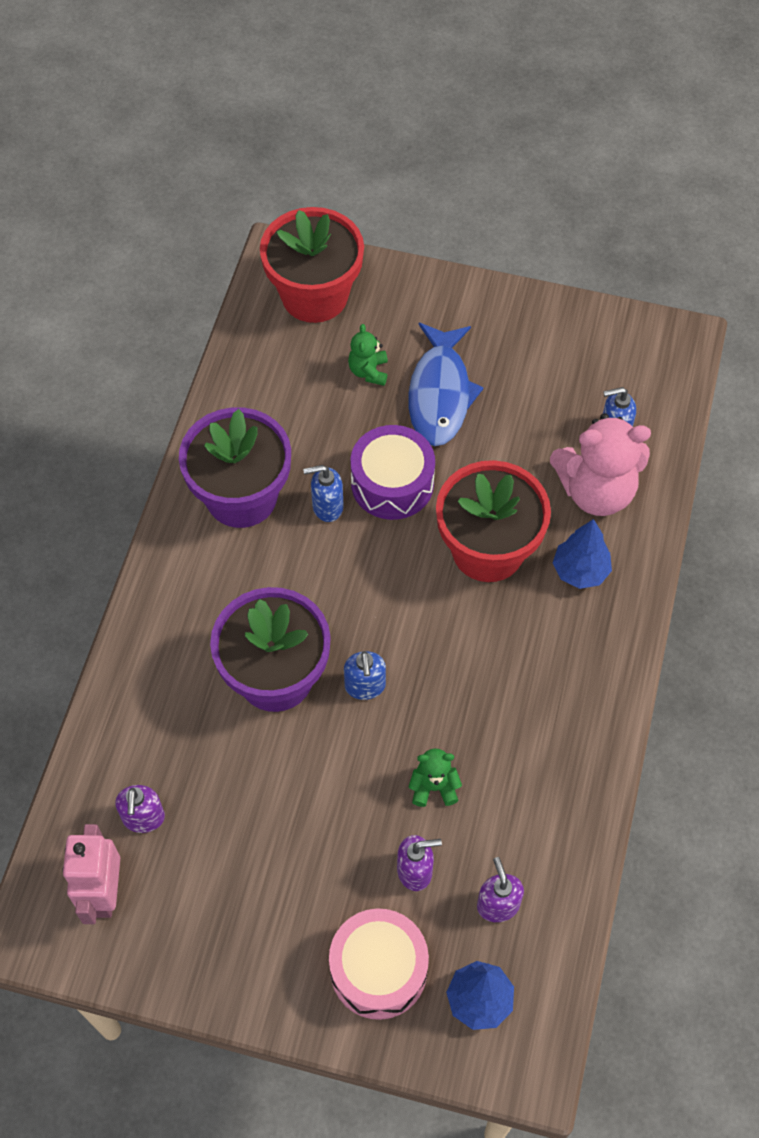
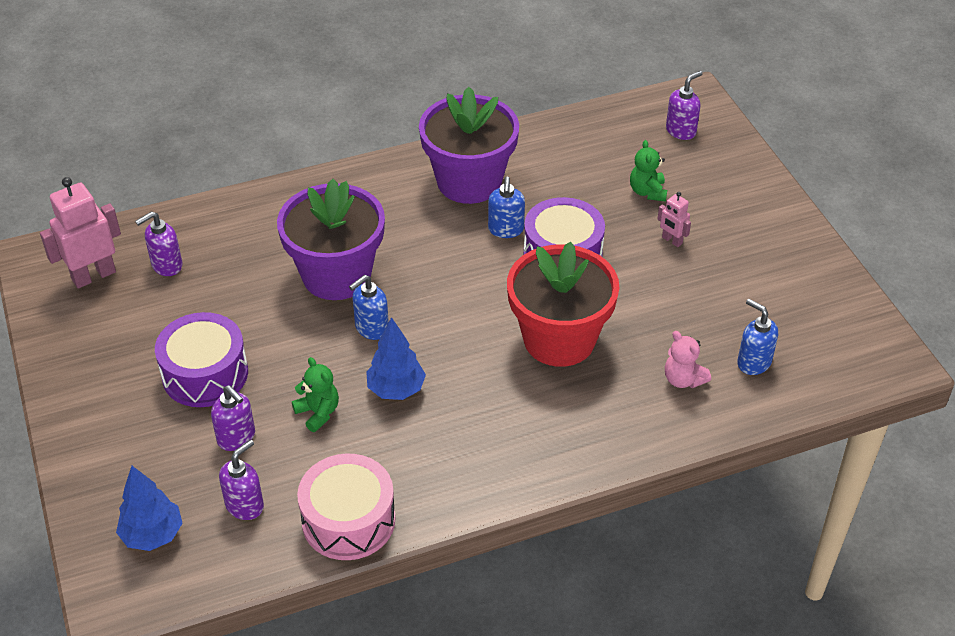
camera: 55 degrees right, 15 degrees down
red flower pot [260,207,364,323] -> purple soap dispenser [666,71,702,140]
blue soap dispenser [303,465,344,522] -> blue soap dispenser turned 135 degrees counterclockwise [488,177,525,238]
pink drum [329,909,429,1020] -> pink drum moved to [297,454,396,560]
green teddy bear [348,324,388,386] -> green teddy bear turned 60 degrees counterclockwise [630,140,667,202]
blue fish [408,323,484,446] -> pink robot [658,192,691,247]
pink teddy bear [550,413,651,516] -> pink teddy bear [665,331,711,388], size x0.48
blue tree [553,519,612,589] -> blue tree moved to [366,317,426,400]
none -> purple drum [155,312,248,407]

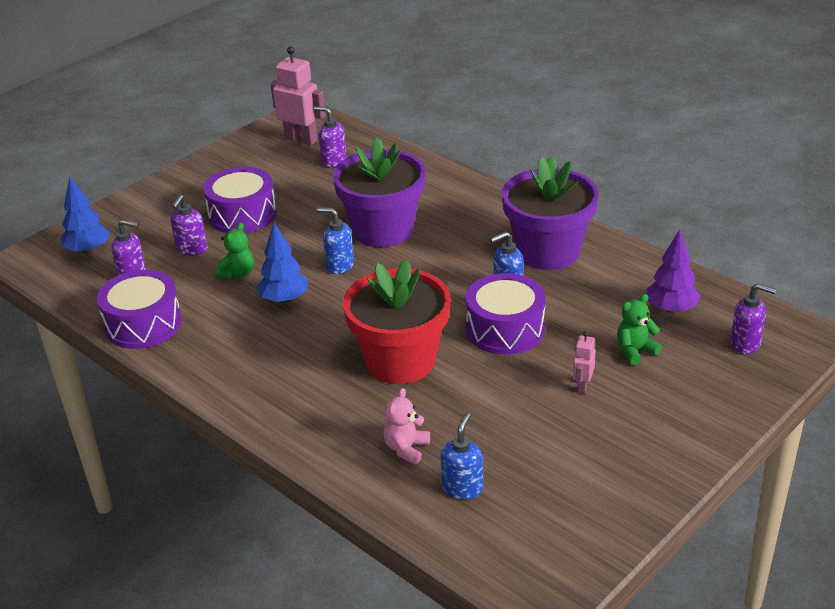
camera: 65 degrees right, 10 degrees down
pink drum [297,454,396,560] -> purple drum [97,270,182,349]
none -> purple tree [646,229,701,313]

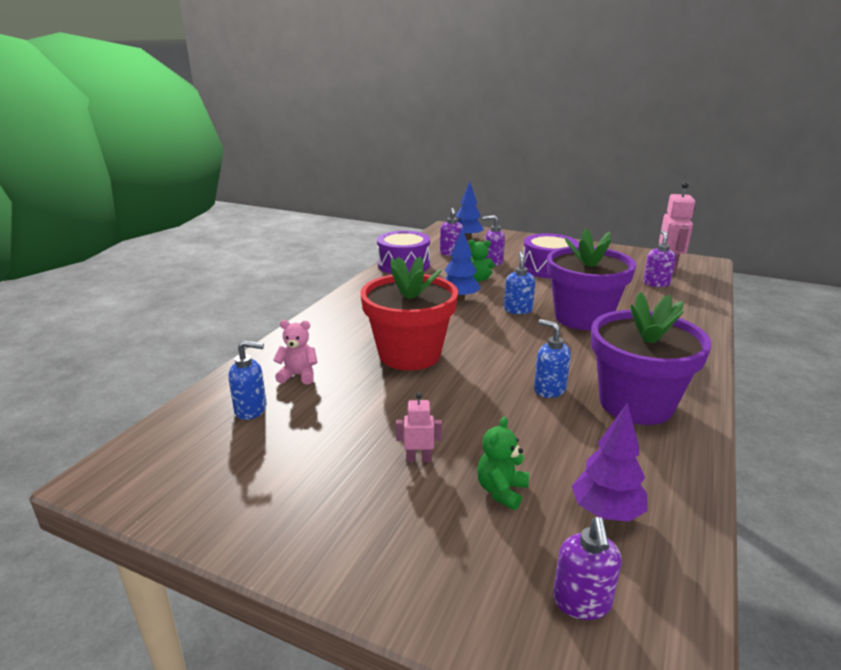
camera: 70 degrees right, 10 degrees down
purple drum [466,273,546,355] -> none
green teddy bear [617,294,662,365] -> green teddy bear turned 105 degrees counterclockwise [477,417,529,510]

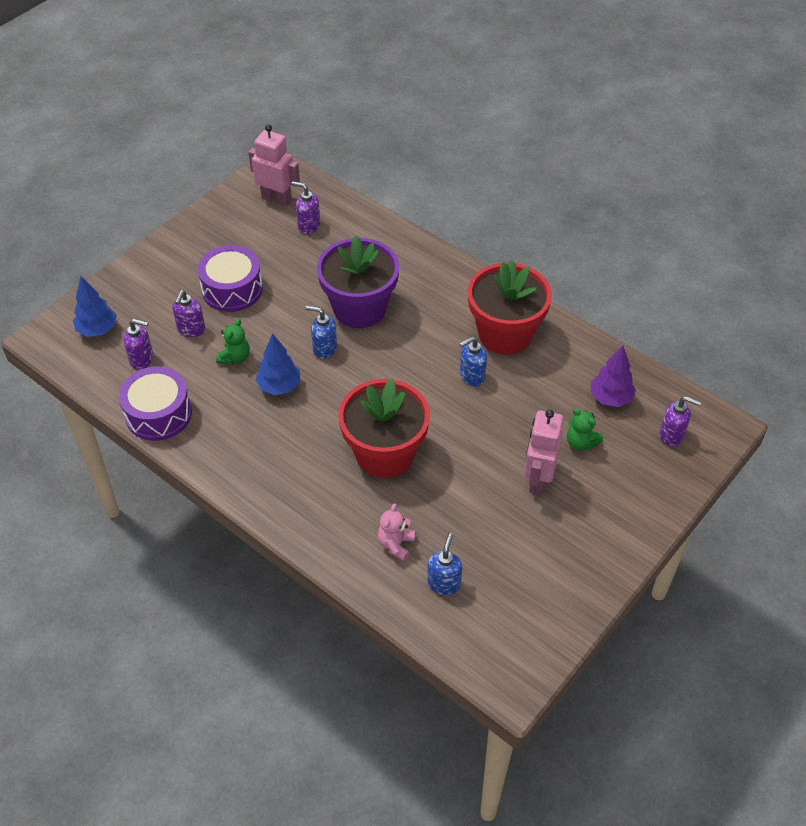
camera: 75 degrees left, 25 degrees up
pink robot [396,393,442,462] -> pink robot [524,410,563,495], size x1.95
purple flower pot [591,292,711,425] -> red flower pot [468,260,552,355]

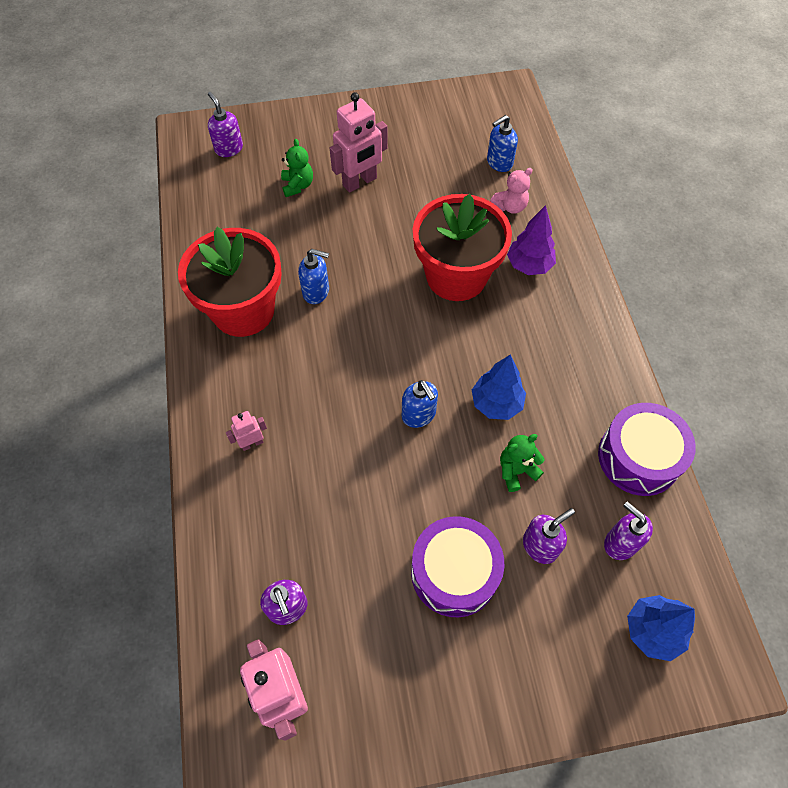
camera: 140 degrees left, 10 degrees up
purple flower pot [317,236,399,328] -> none
purple tree [591,345,636,407] -> purple tree moved to [507,205,556,275]
none -> pink robot [226,411,267,451]

